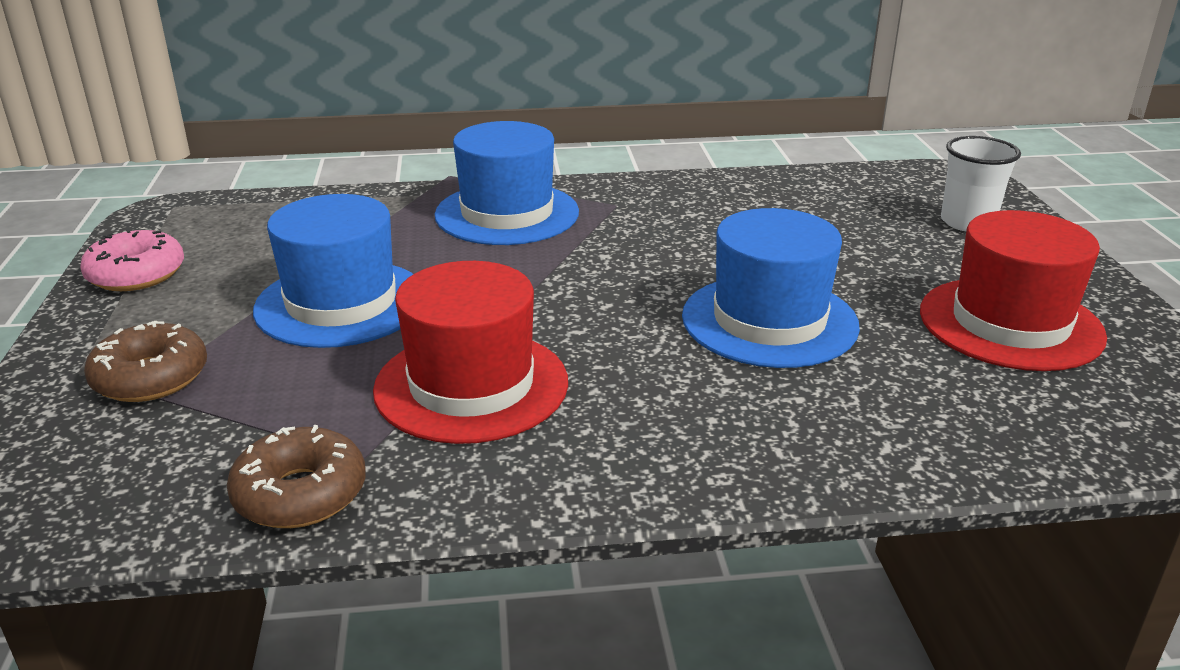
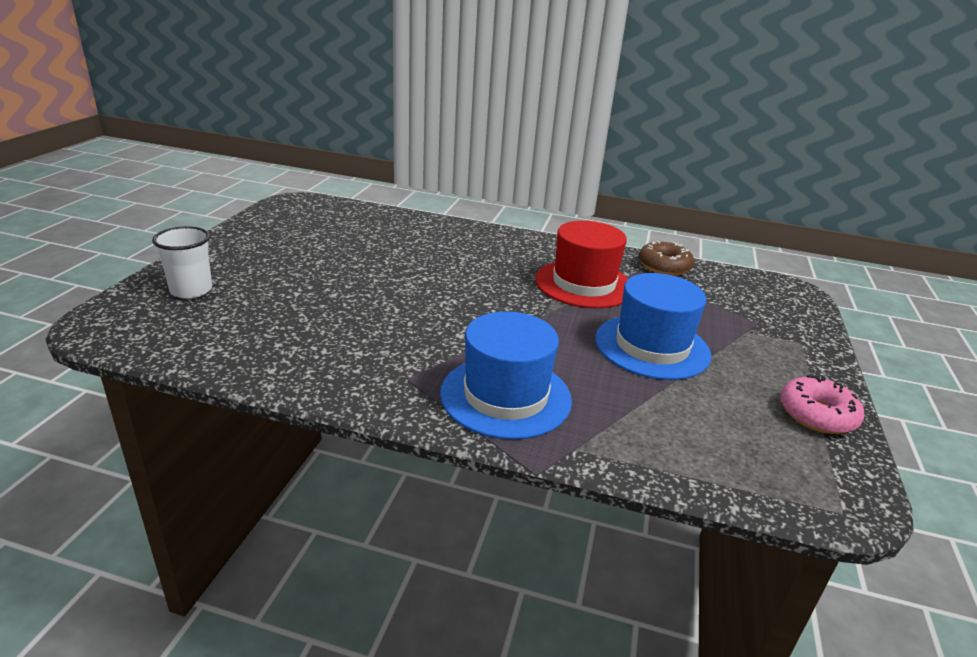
camera: 160 degrees left, 0 degrees up
brown donut [84,321,207,402] -> none
blue hat [682,208,860,368] -> none
red hat [920,210,1107,371] -> none

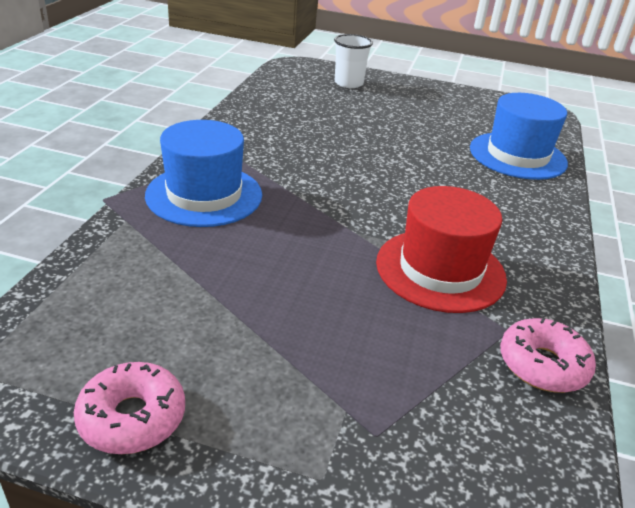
camera: 90 degrees right, 5 degrees up
blue hat [595,273,711,380] -> blue hat moved to [470,93,568,180]
brown donut [639,241,694,276] -> pink donut [500,318,596,393]

